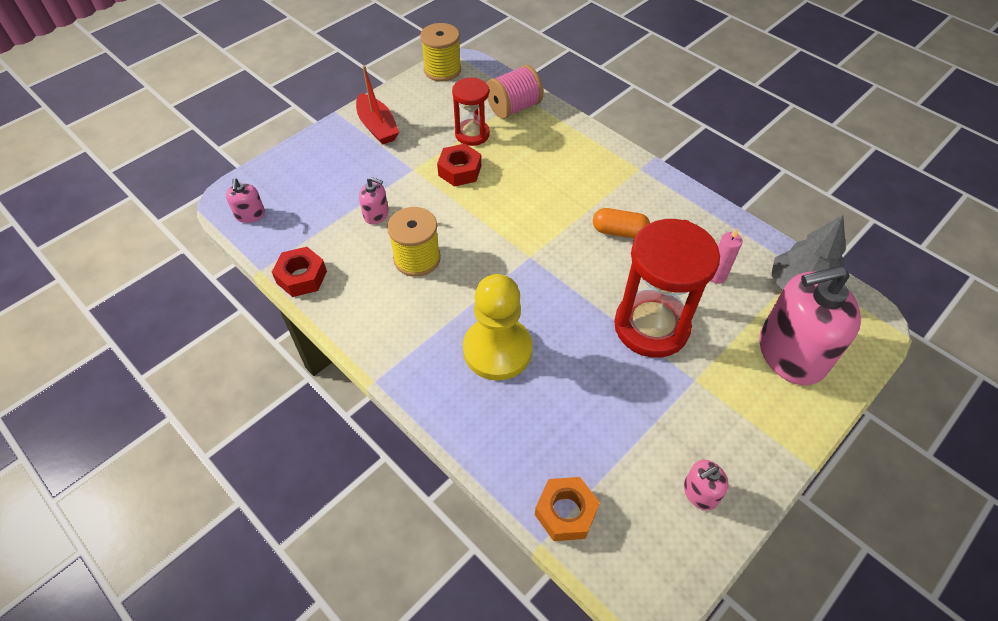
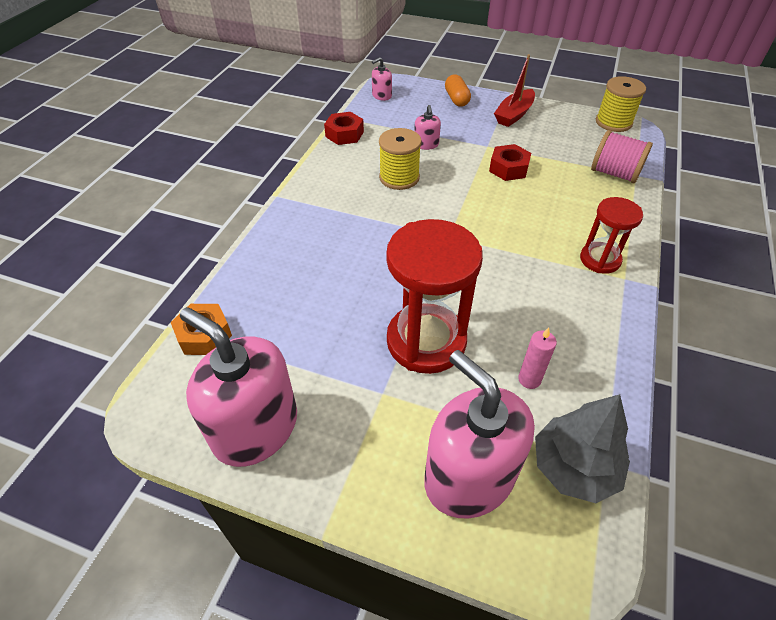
camera: 65 degrees right, 5 degrees down
red hourglass [452,77,490,146] -> red hourglass moved to [580,197,643,274]
yellow pawn [463,274,532,380] -> none
orange capsule [593,208,650,238] -> orange capsule moved to [445,74,471,107]
pink soap dispenser [684,460,729,510] -> pink soap dispenser [180,307,297,467], size x2.30

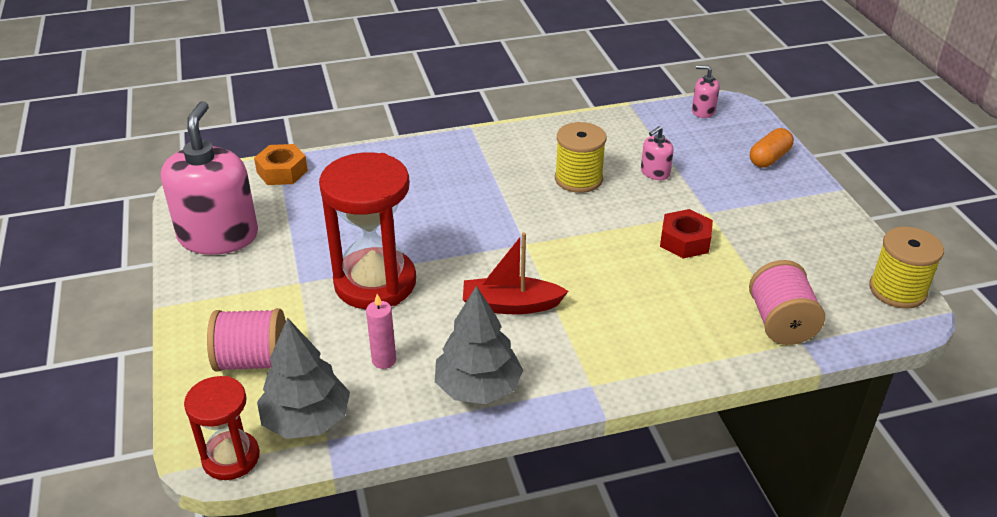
camera: 55 degrees right, 10 degrees down
red nut [324,112,364,145] -> none
pink soap dispenser [424,350,535,519] -> pink spool [207,308,286,372]
red boat [494,54,535,127] -> red boat moved to [463,233,568,314]
red hourglass [580,197,643,274] -> red hourglass moved to [184,376,260,480]
none -> grey tree [435,286,523,404]

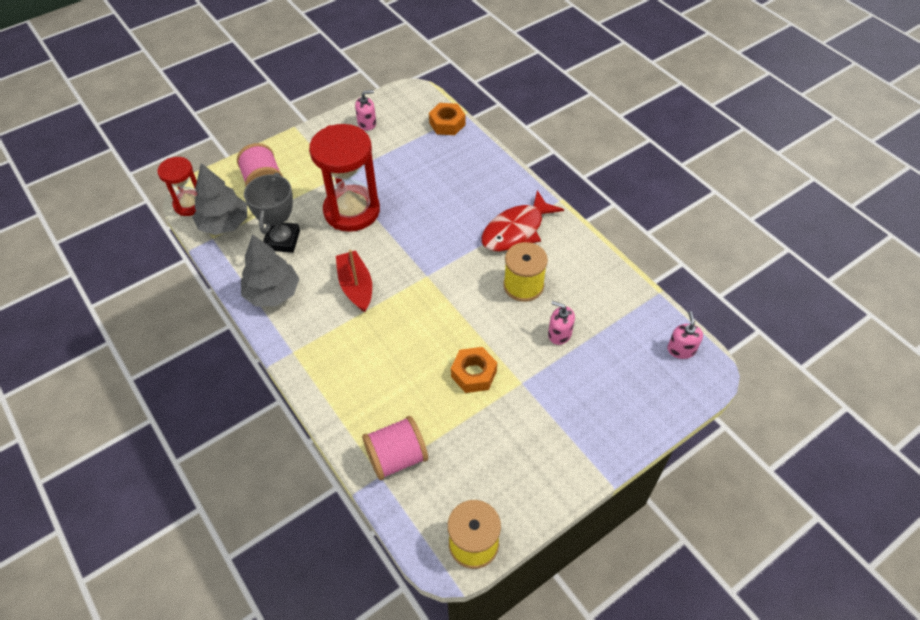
camera: 70 degrees right, 15 degrees up
pink soap dispenser [161,101,258,255] -> pink soap dispenser [355,90,376,131], size x0.43
pink candle [366,294,396,369] -> grey trophy [244,173,300,253]
red nut [660,209,713,259] -> orange nut [451,347,497,393]
orange capsule [750,128,794,168] -> none
none -> red fish [482,190,564,251]

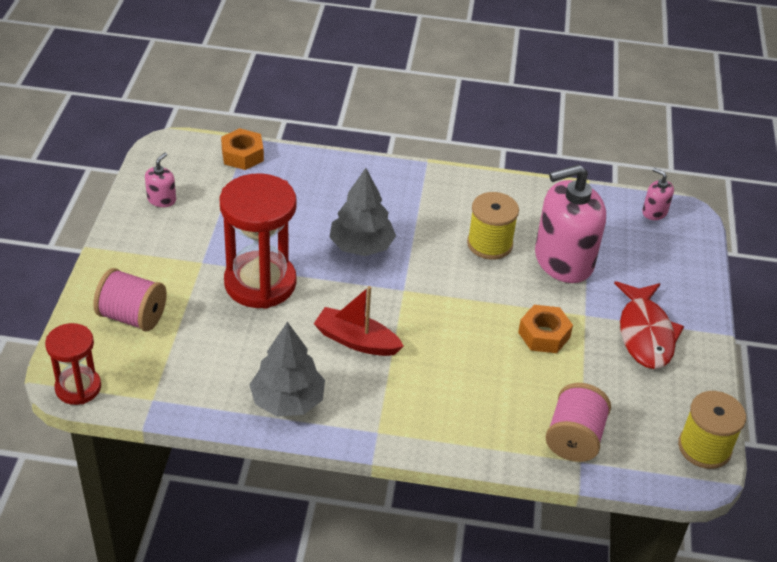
camera: 50 degrees left, 10 degrees down
grey tree [192,163,247,235] -> grey tree moved to [329,168,396,256]
grey trophy [244,173,300,253] -> none
red fish [482,190,564,251] -> red fish moved to [614,281,684,369]
pink soap dispenser [548,301,575,345] -> pink soap dispenser [535,165,606,283], size x2.30

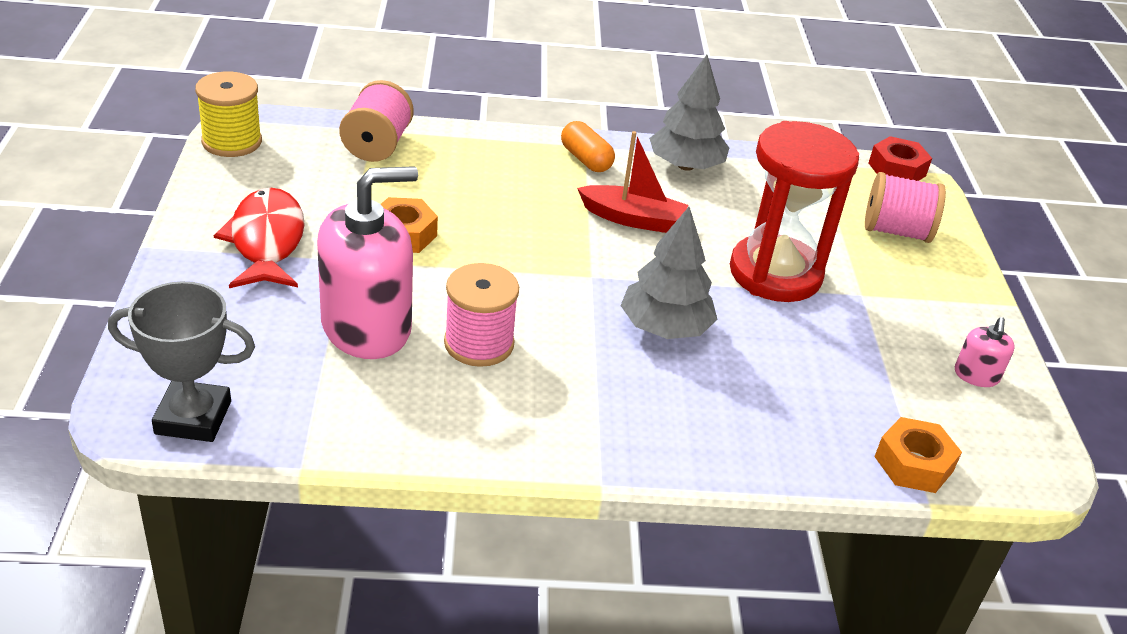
camera: 170 degrees right, 5 degrees down
red hourglass [45,323,101,405] -> red nut [869,136,932,181]
yellow spool [467,192,519,260] -> pink spool [444,263,519,367]
pink soap dispenser [642,168,674,220] -> grey trophy [108,281,255,442]
none -> orange capsule [561,121,615,172]

